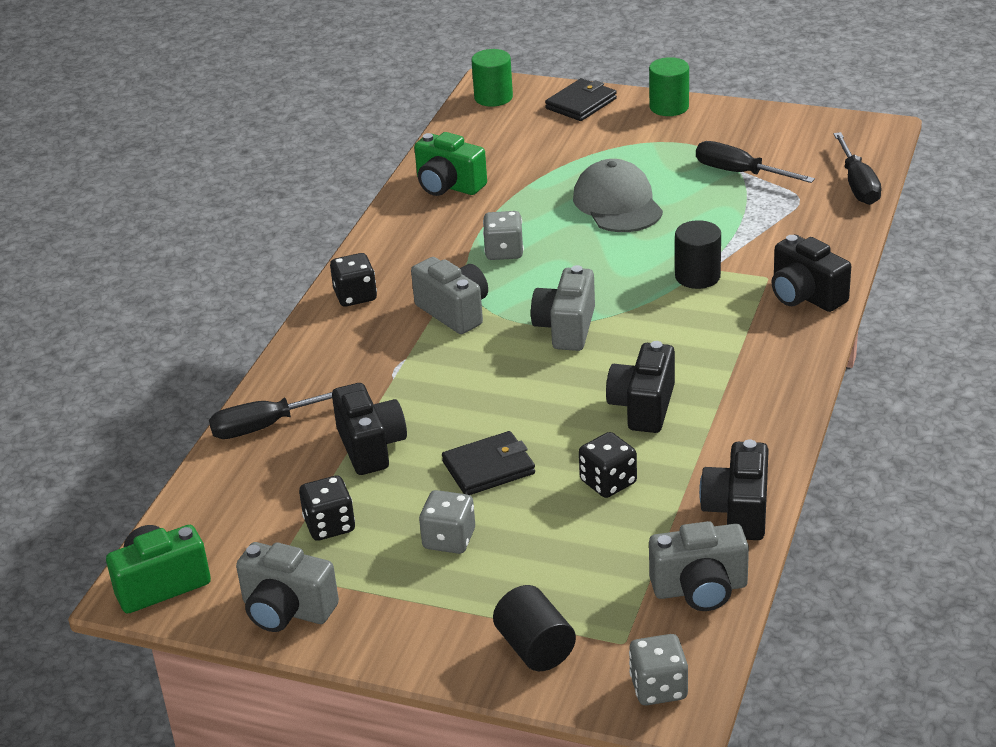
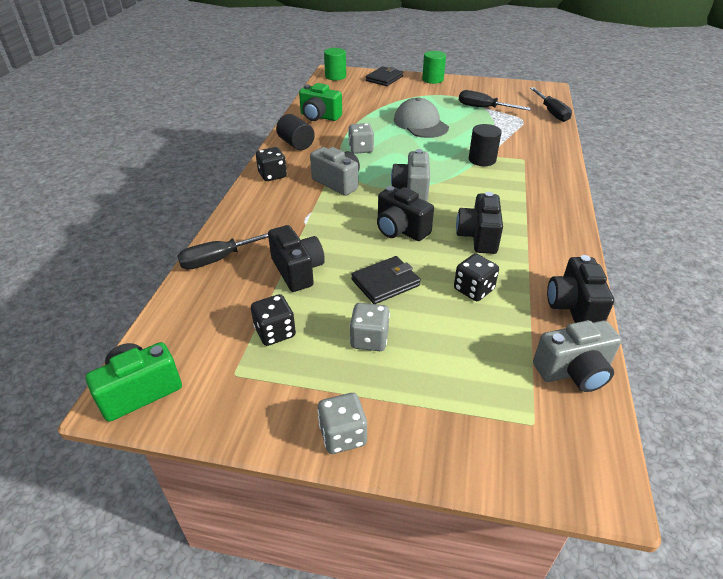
camera: 10 degrees left, 5 degrees up
grey camera [236,542,339,632] -> none
black cylinder [493,585,576,671] -> black cylinder moved to [276,114,315,150]
grey dice [629,634,688,705] -> grey dice moved to [317,393,367,454]
black camera [772,234,851,312] -> black camera moved to [377,186,434,241]

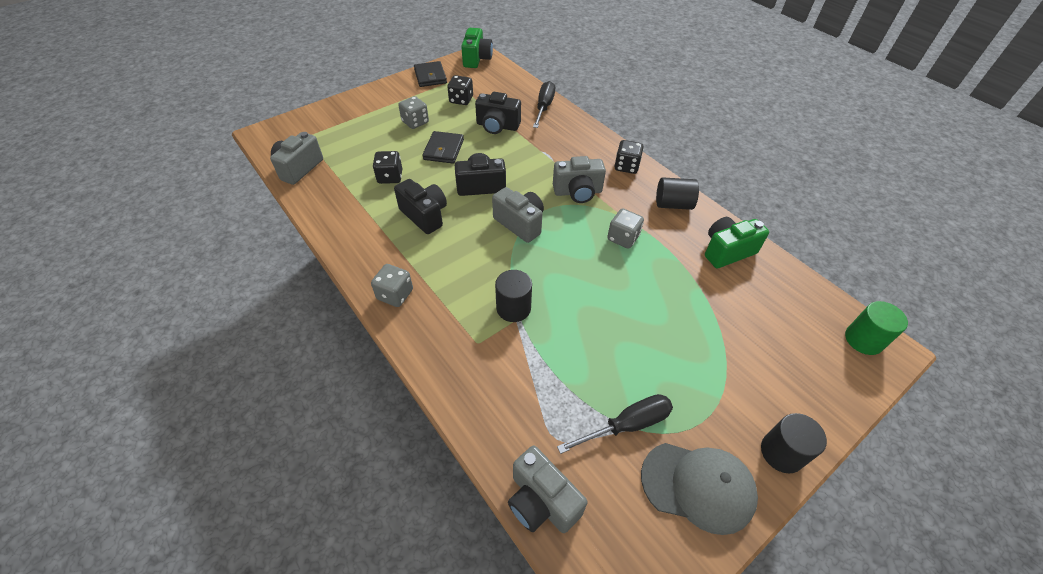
camera: 130 degrees right, 10 degrees up
grey dice [317,393,367,454] -> grey dice moved to [371,264,413,307]
black wallet [366,66,403,86] -> black wallet moved to [414,61,447,87]
grey cap [394,97,449,138] -> grey cap moved to [641,443,758,535]
green cylinder [422,51,446,84] -> black cylinder [761,413,827,473]
black screwdriver [530,87,572,122] -> grey camera [508,446,587,533]
black camera [547,255,614,323] -> none

